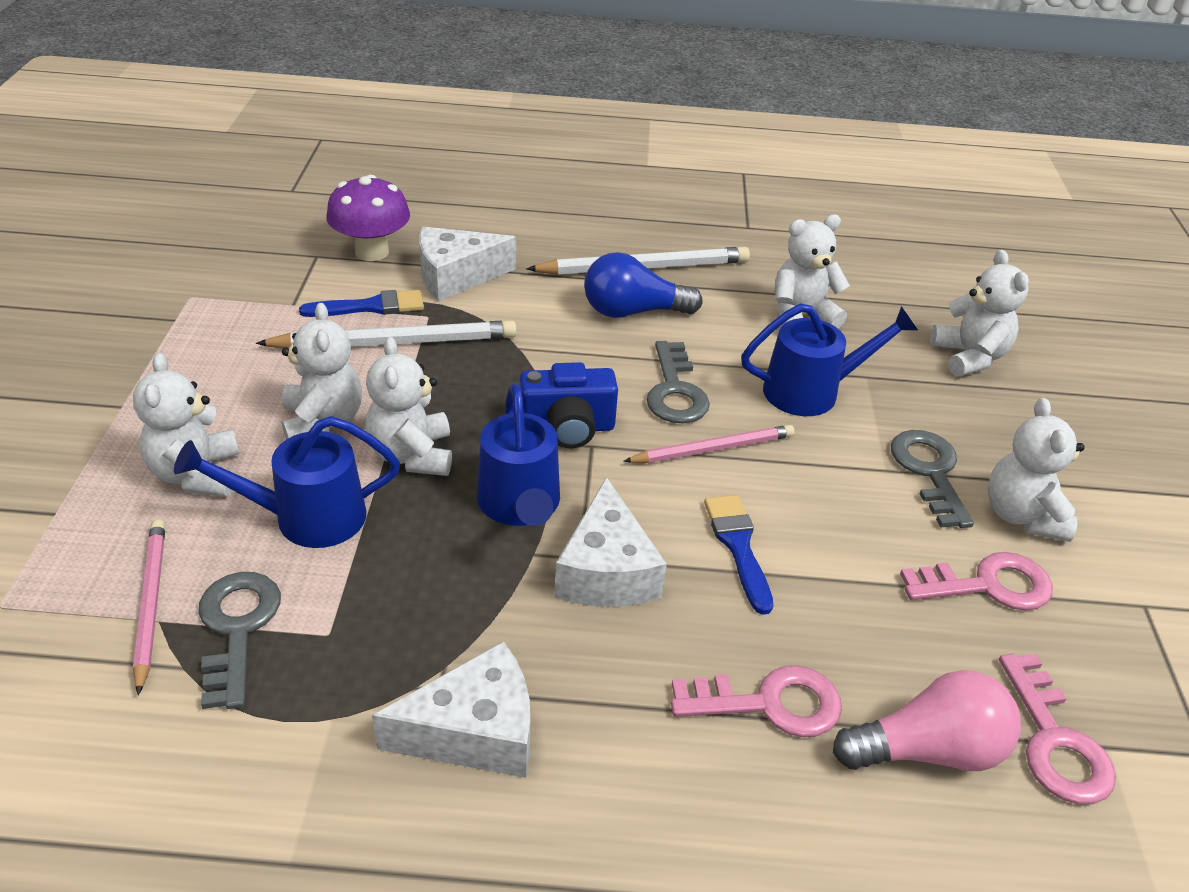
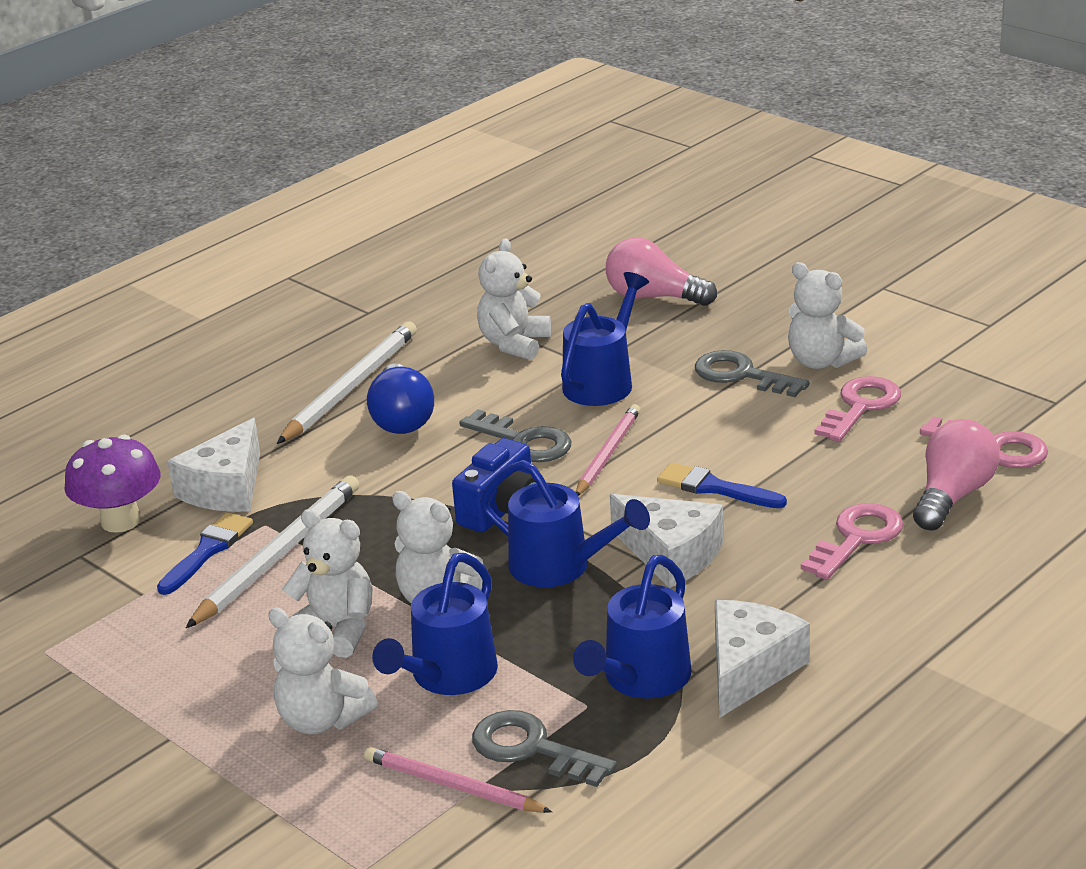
camera: 45 degrees left, 10 degrees down
blue light bulb [584,252,702,318] -> blue light bulb turned 45 degrees counterclockwise [367,363,434,434]
white teddy bear [930,250,1029,377] -> pink light bulb [606,237,717,306]
none -> blue watering can [573,555,692,699]

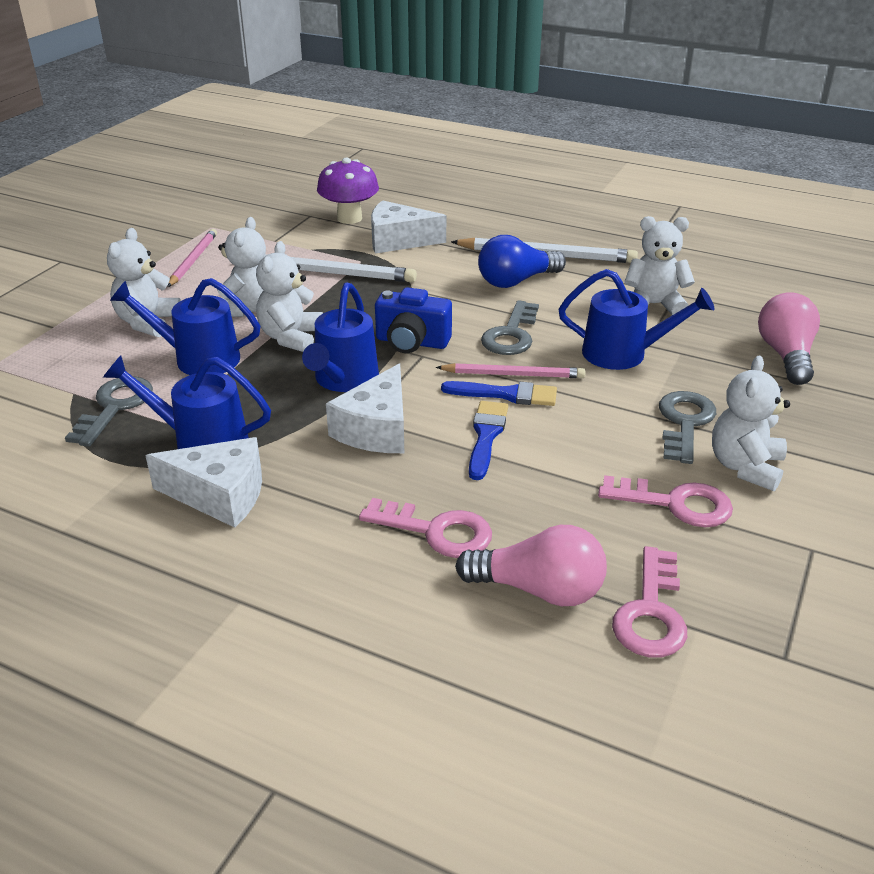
camera: 70 degrees right, 5 degrees up
blue brush [157,512,253,595] -> blue brush moved to [441,381,557,406]
pink pencil [364,747,552,813] -> pink pencil moved to [168,229,217,287]

